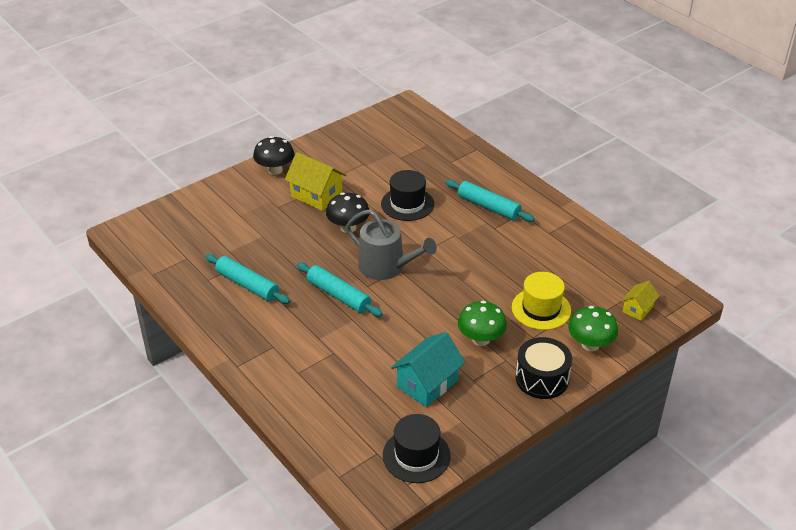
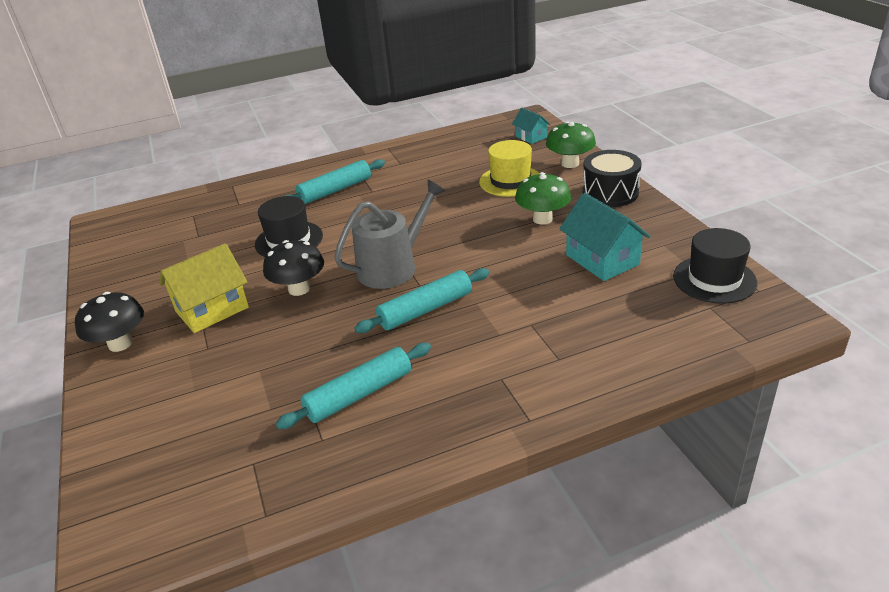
camera: 70 degrees left, 5 degrees down
yellow house [621,281,659,321] -> turquoise house [512,108,550,144]

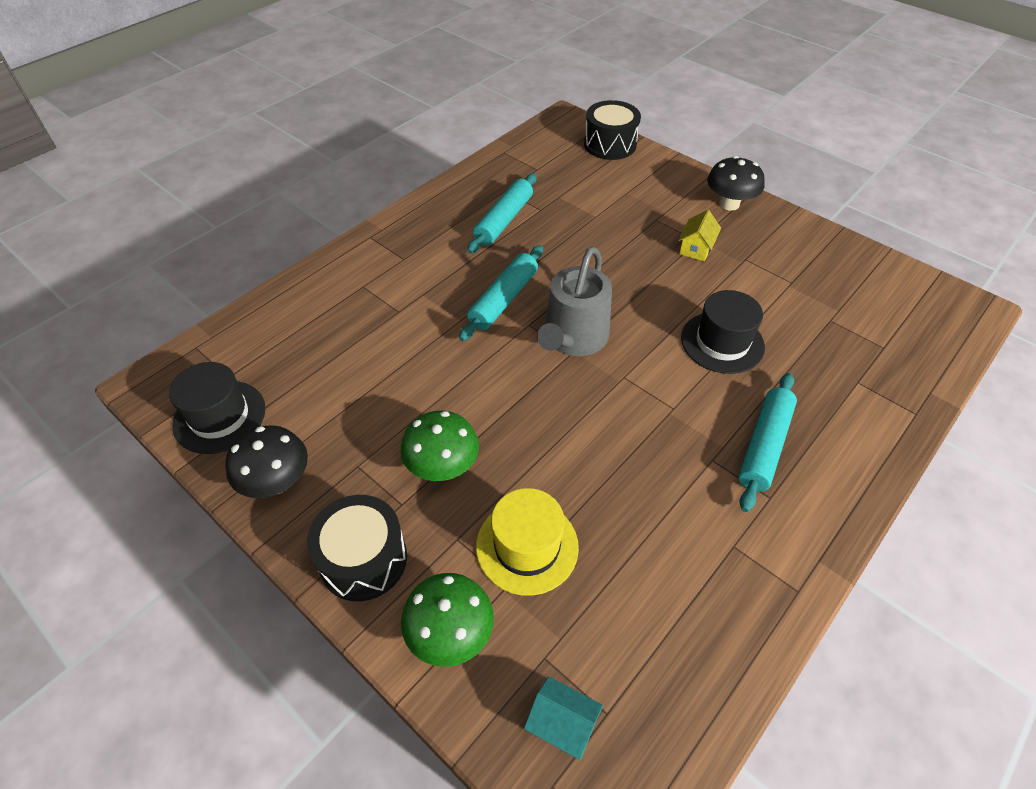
camera: 150 degrees right, 15 degrees up
yellow house [159,243,249,333] -> yellow house [678,210,721,261], size x0.57
black mushroom [263,240,324,296] -> black mushroom moved to [225,425,308,498]
turquoise house [559,193,650,281] -> none
none -> black drum [584,100,641,160]

